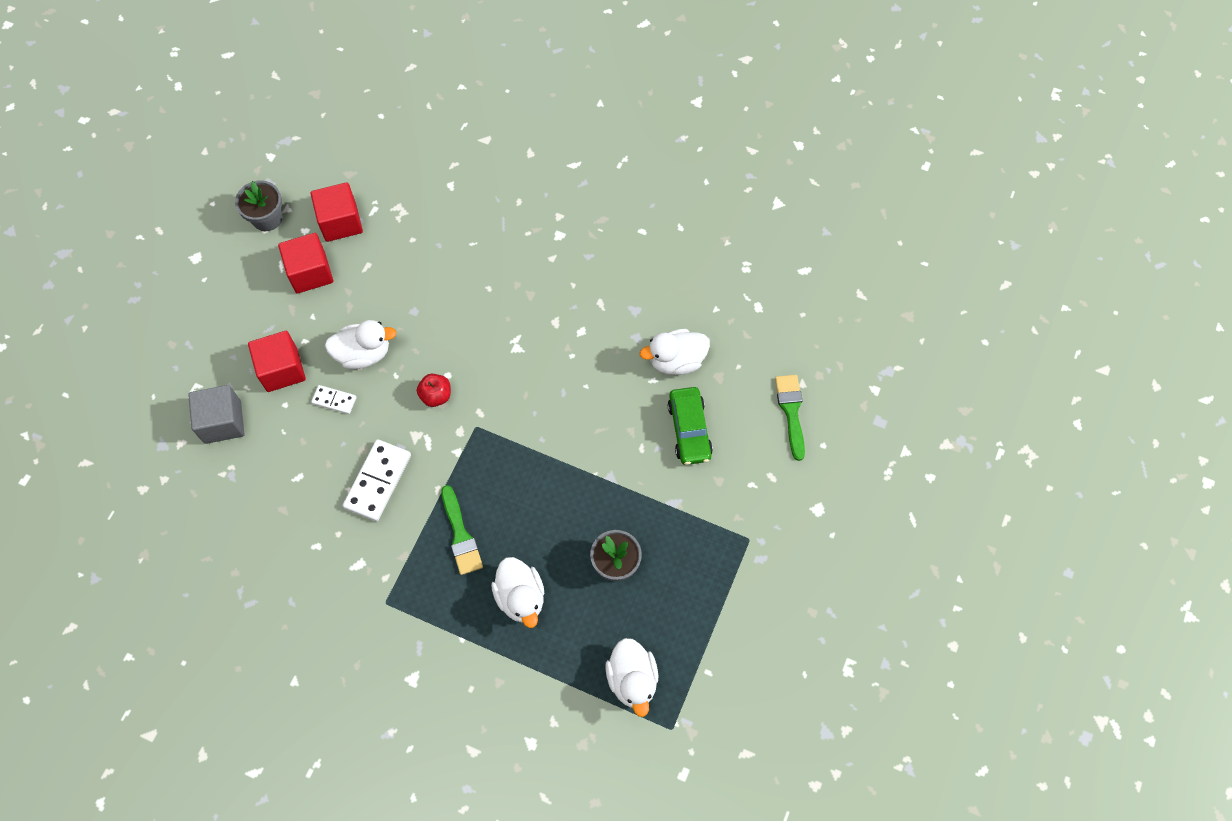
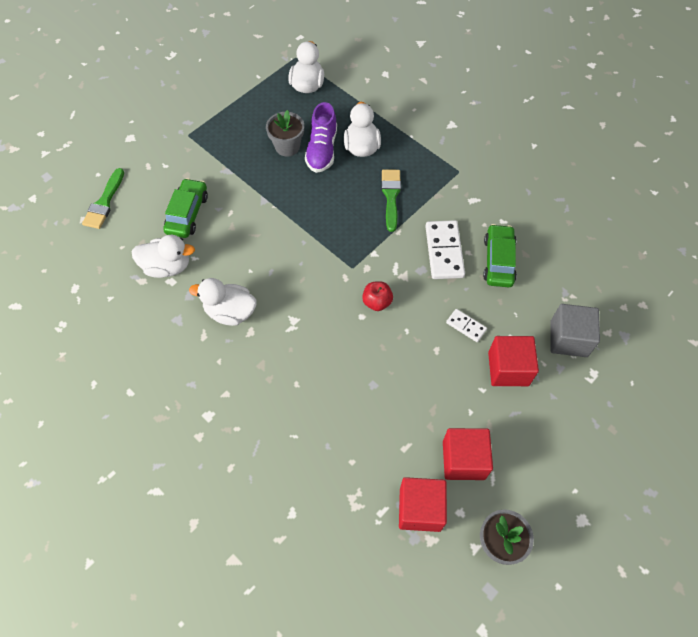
camera: 160 degrees left, 5 degrees down
white duck [325,320,397,369] -> white duck moved to [189,278,257,326]
white domino [343,439,411,521] -> white domino turned 45 degrees counterclockwise [425,220,465,279]
none -> purple shoe [305,102,337,173]
none -> green car [483,224,517,287]

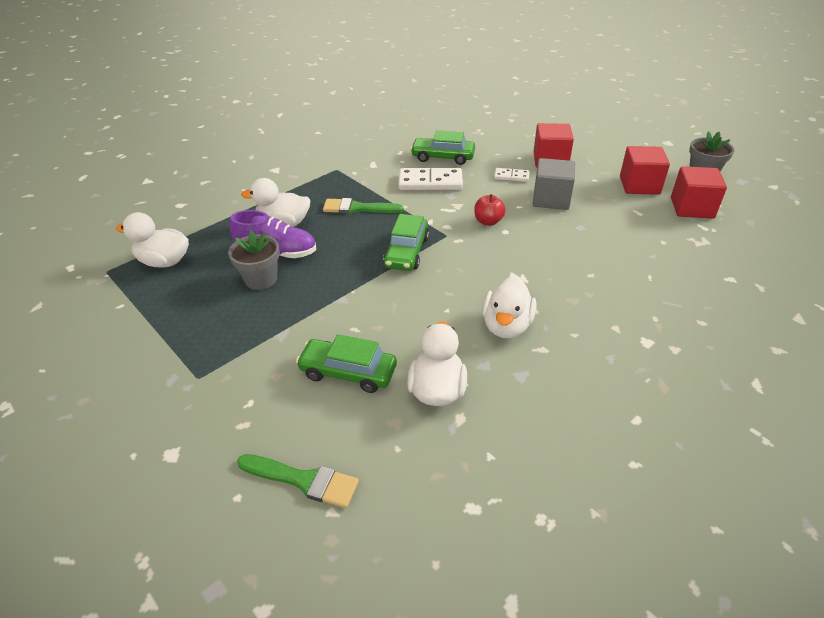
camera: 85 degrees left, 20 degrees down
white domino [446,309,487,342] -> white domino turned 60 degrees clockwise [494,168,529,182]
grey cube [550,304,600,357] -> grey cube moved to [533,158,575,210]
none -> green car [383,214,429,271]

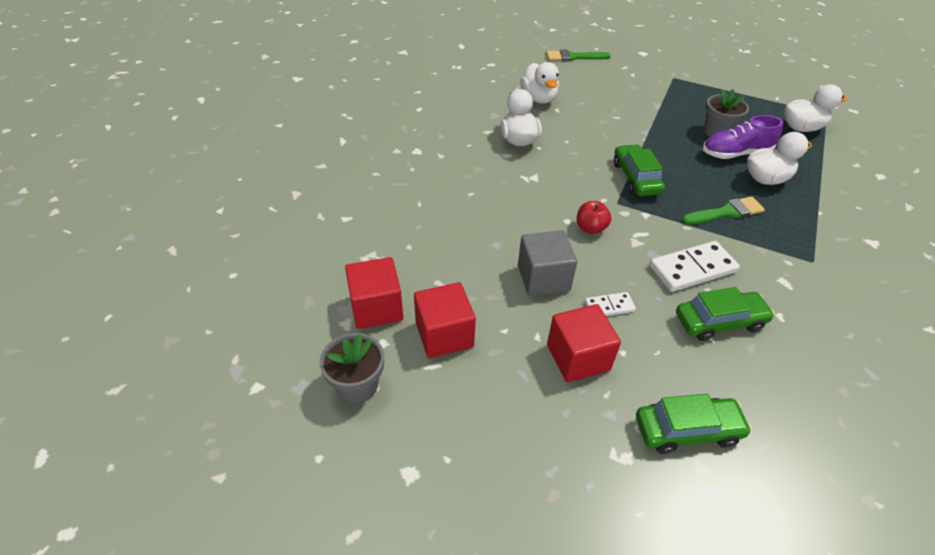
camera: 155 degrees right, 5 degrees up
green car [296,334,397,393] -> green car moved to [636,394,752,454]

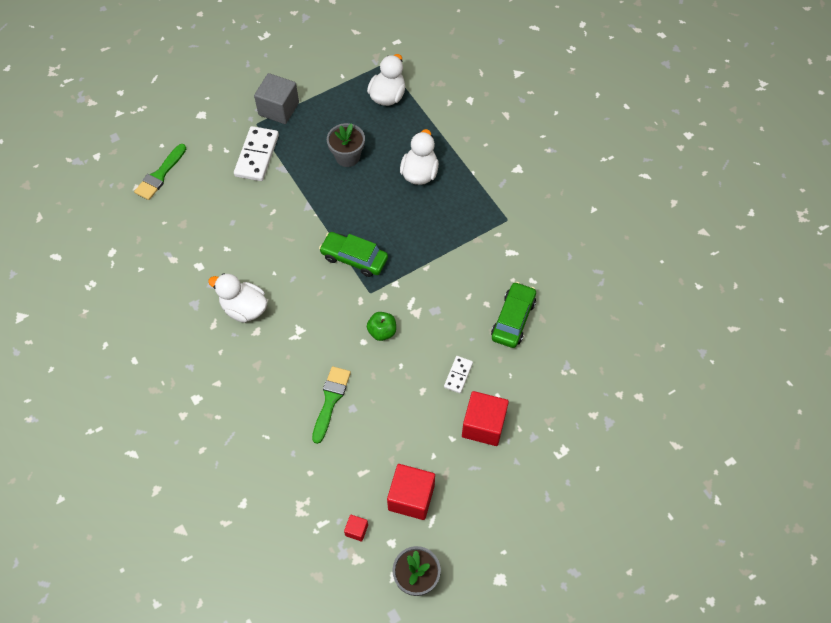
camera: 55 degrees left, 15 degrees up
red cube [345,257,403,329] -> red cube [344,515,368,542], size x0.47
grey cube [518,230,577,296] -> grey cube moved to [254,73,299,124]
white duck [520,62,559,103] -> none
red apple [577,201,611,234] -> green apple [367,312,396,341]
green car [636,394,752,454] -> none
white domino [650,241,740,292] -> white domino moved to [234,126,279,181]
green brush [682,196,765,225] -> green brush moved to [312,366,351,444]
purple shoe [703,115,783,159] -> none

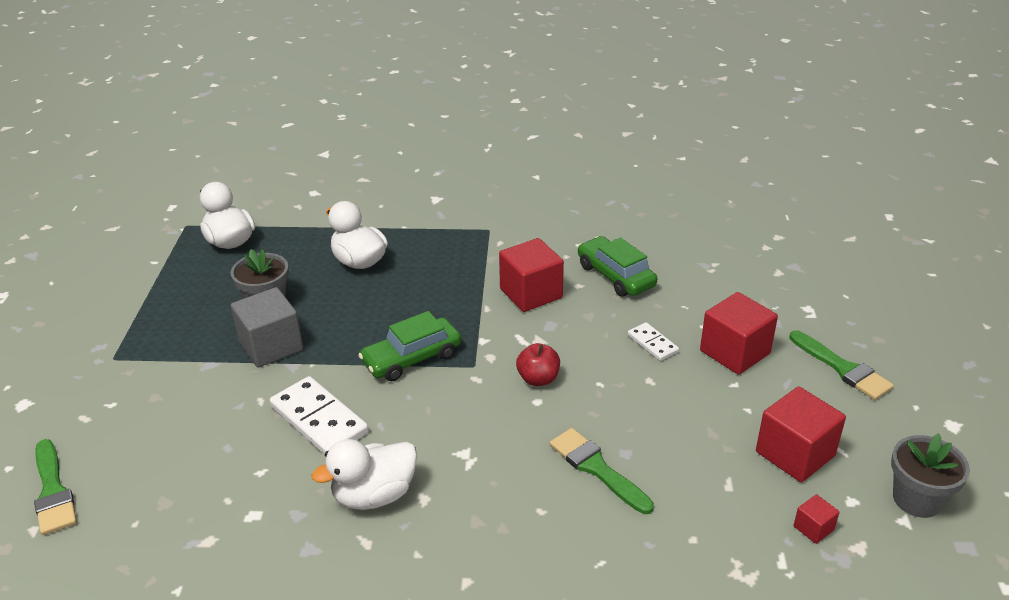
camera: 55 degrees left, 25 degrees down
white domino [234,126,279,181] -> white domino moved to [270,376,369,455]
grey cube [254,73,299,124] -> grey cube moved to [231,287,303,367]
green apple [367,312,396,341] -> red apple [516,343,560,386]
none -> red cube [499,238,564,312]
none -> green brush [789,330,894,400]

